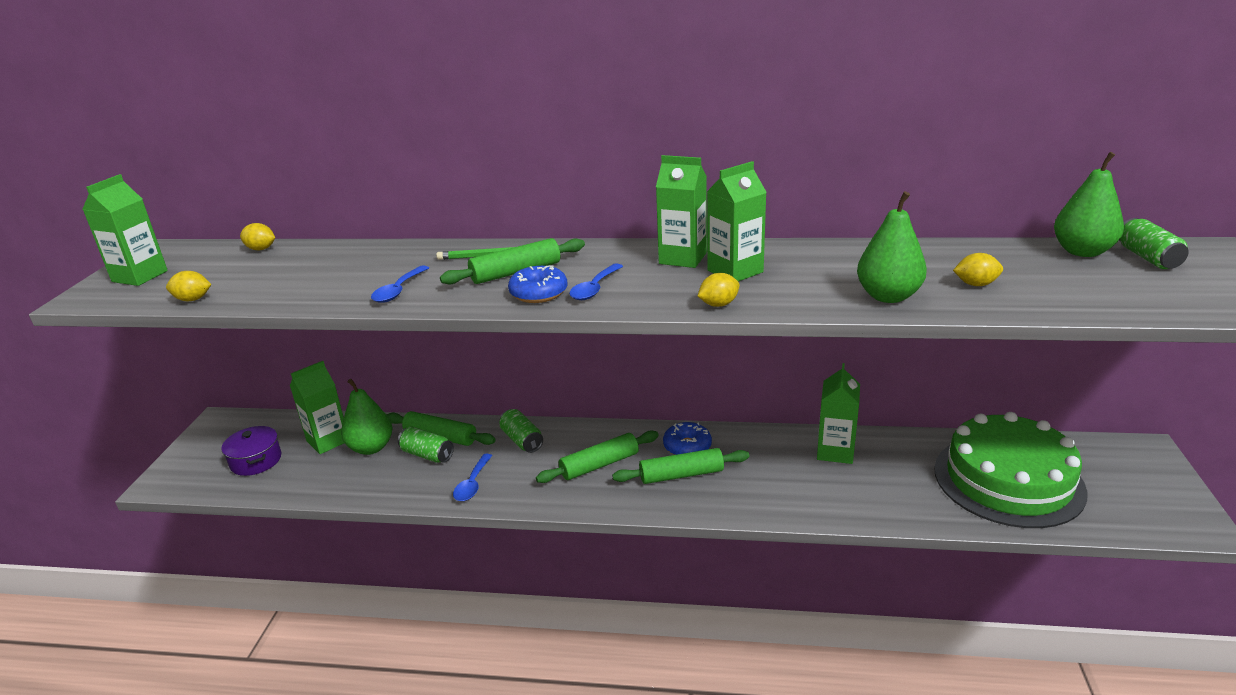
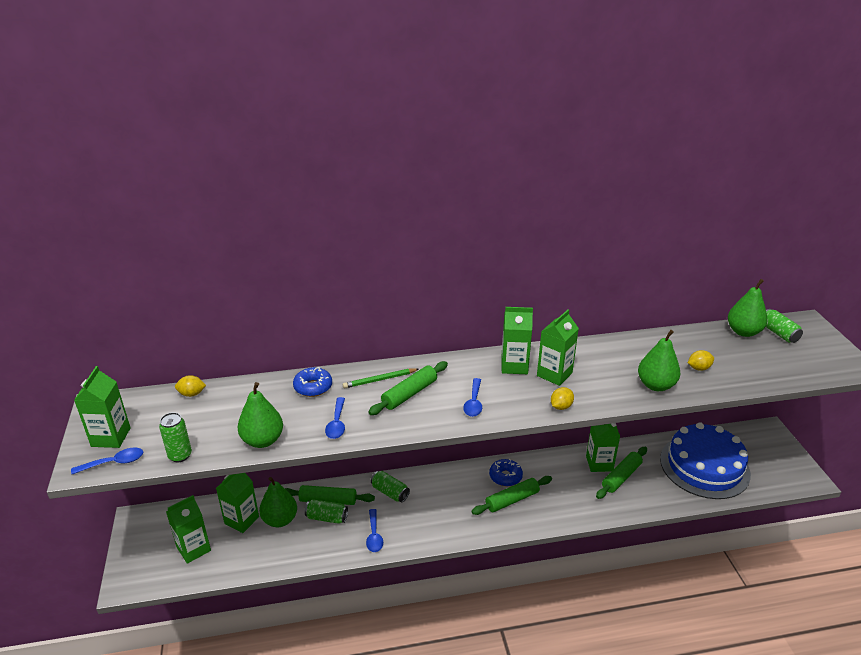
camera: 20 degrees left, 5 degrees up
yellow lemon [166,271,212,301] -> green can [159,412,192,462]
purple pot [222,426,281,476] -> green carton [166,495,211,564]
blue donut [508,265,568,303] -> blue donut moved to [293,367,332,397]
green rolling pin [536,430,659,483] -> green rolling pin moved to [596,447,647,499]
green cake [934,412,1088,528] -> blue cake [660,422,751,499]
none -> blue spoon [71,448,143,474]
none -> green pear [238,382,283,448]

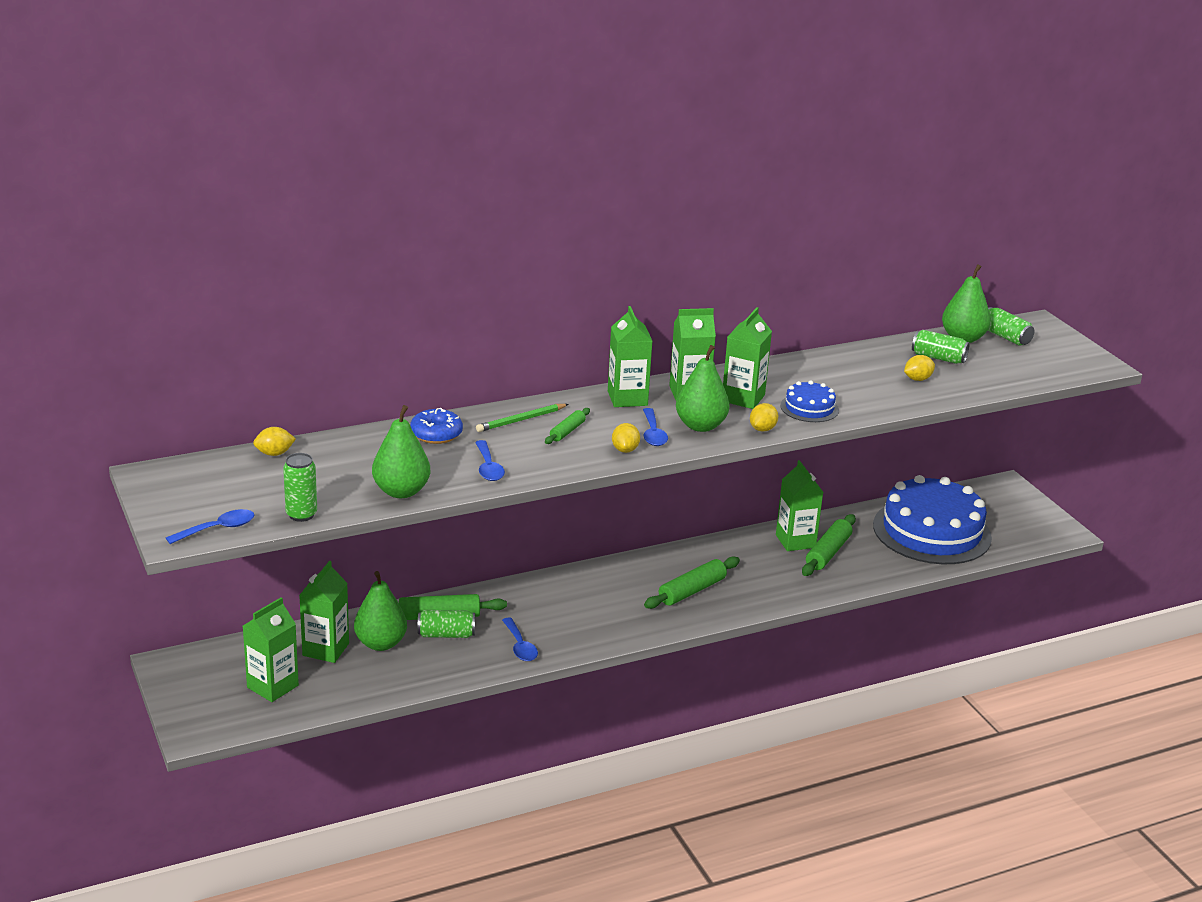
camera: 15 degrees left, 5 degrees down
green carton [74,366,131,448] -> green carton moved to [608,306,652,407]
green rolling pin [368,361,448,415] -> green rolling pin [545,408,590,444], size x0.58
green can [371,471,410,502] -> green can moved to [912,329,970,364]
blue donut [489,459,523,486] -> none
green pear [638,330,680,391] -> green pear moved to [676,345,729,432]
none -> yellow lemon [612,423,640,453]
none -> blue cake [780,380,839,422]

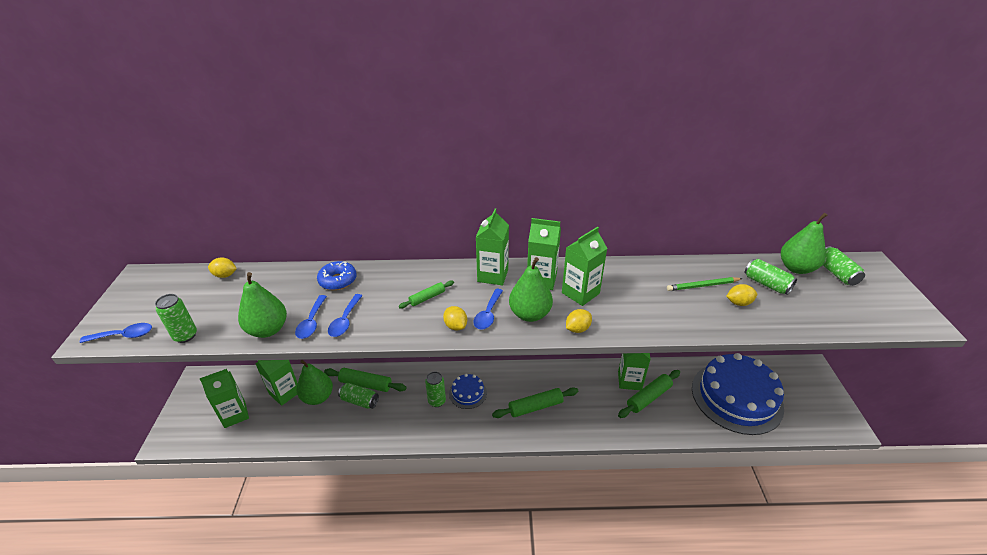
camera: 25 degrees right, 10 degrees up
green pencil [476,404,568,432] -> green pencil moved to [667,277,743,291]
blue spoon [502,618,538,661] -> blue spoon moved to [295,295,327,339]
yellow lemon [612,423,640,453] -> yellow lemon turned 60 degrees counterclockwise [443,306,467,331]
blue cake [780,380,839,422] -> blue cake moved to [449,374,487,409]
none -> green can [425,372,446,407]

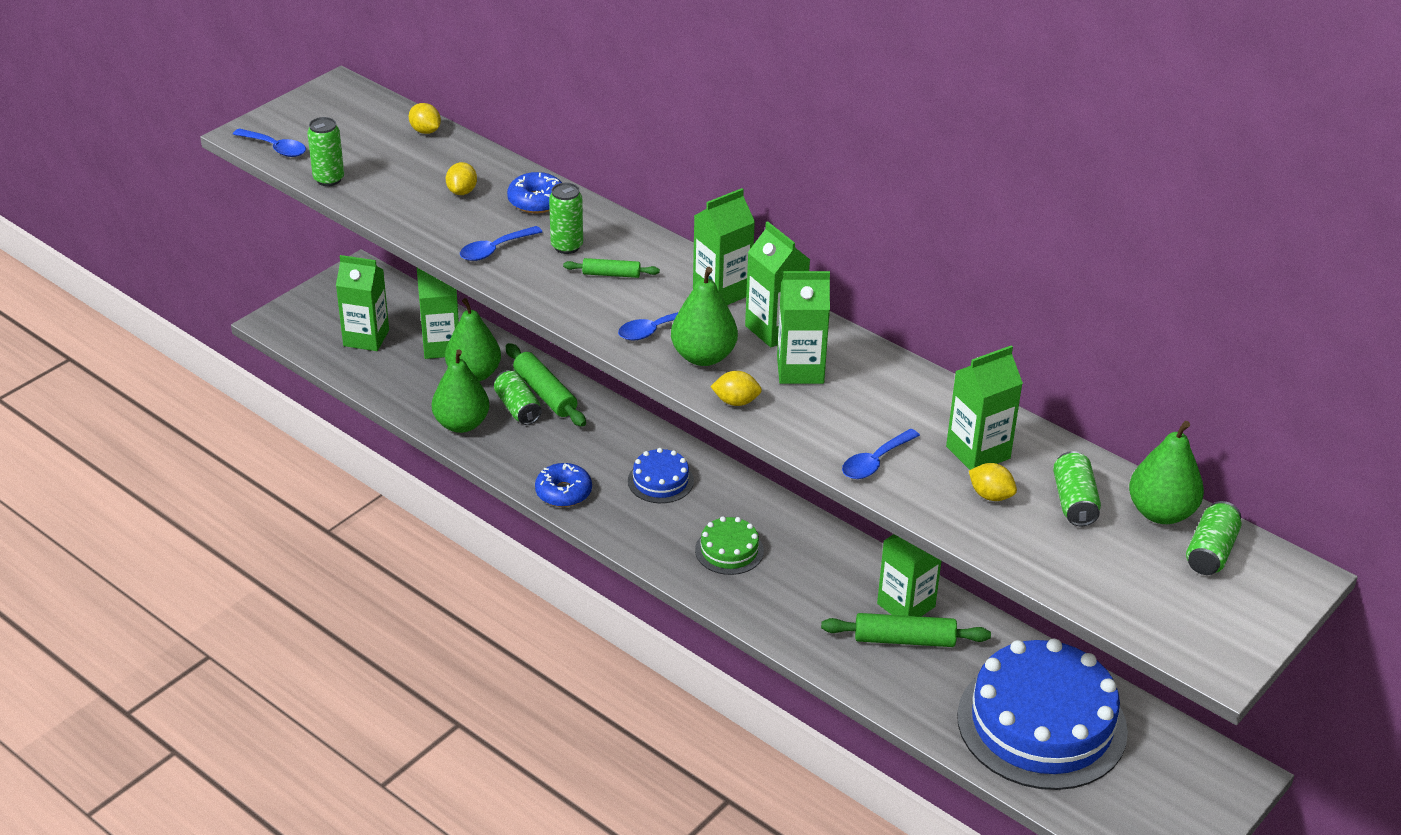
camera: 40 degrees right, 0 degrees up
green pear [238,272,287,338] -> green pear moved to [432,349,489,433]
blue spoon [295,295,327,339] -> blue spoon moved to [842,429,920,479]
green can [425,372,446,407] -> green can moved to [549,183,583,254]
yellow lemon [443,306,467,331] -> yellow lemon moved to [446,162,477,195]
green rolling pin [492,387,578,418] -> green cake [695,516,764,575]
green pencil [667,277,743,291] -> green carton [946,346,1023,470]
none -> blue donut [535,463,592,507]

